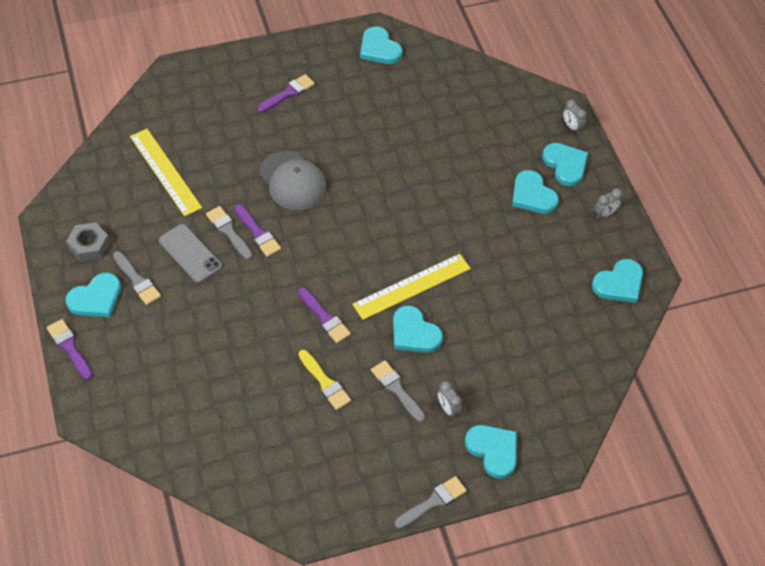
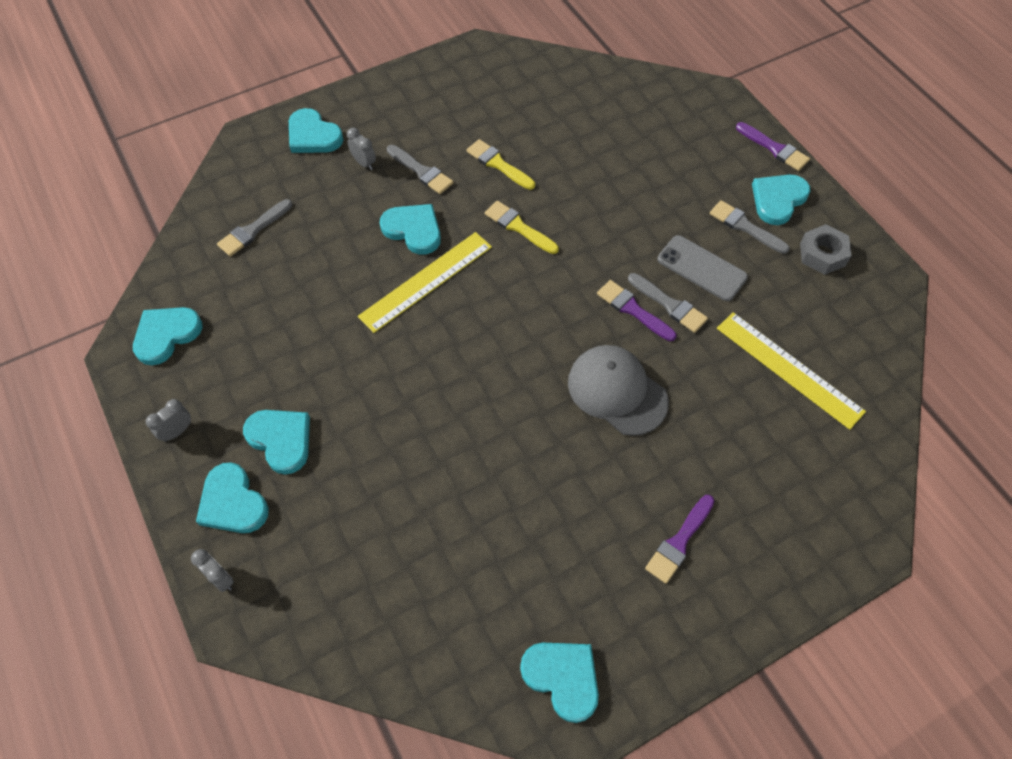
camera: 170 degrees right, 5 degrees up
purple brush [298,287,351,343] -> yellow brush [485,201,559,254]
grey brush [395,476,467,529] -> grey brush moved to [217,199,292,257]

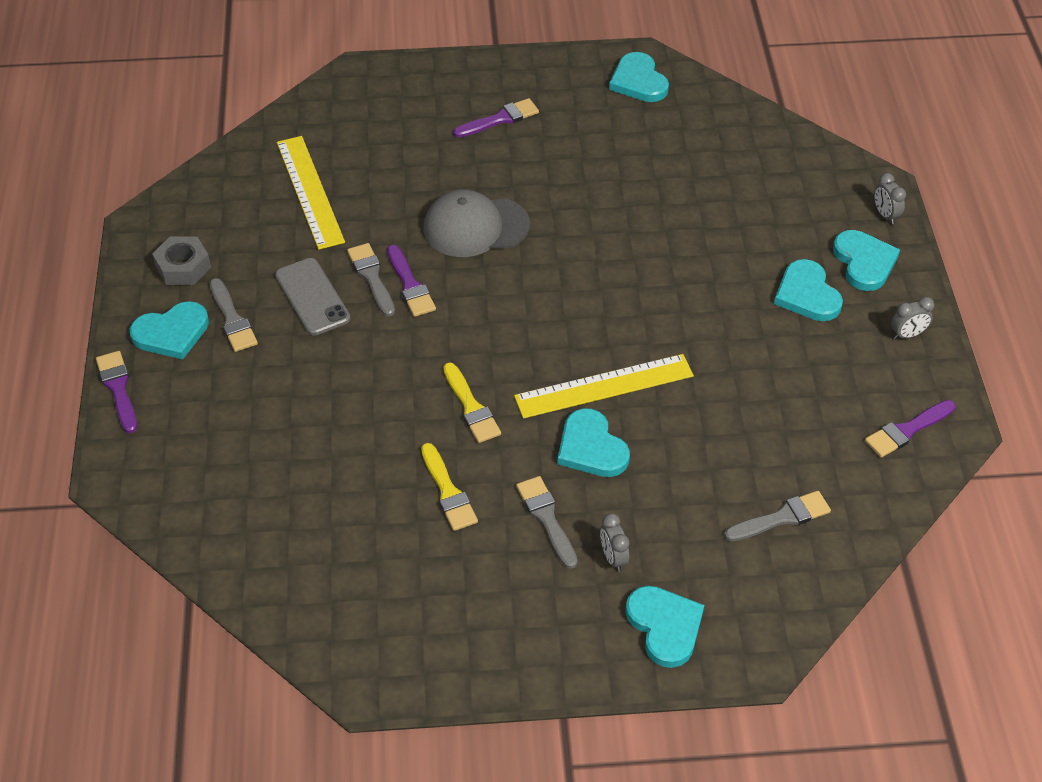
camera: 155 degrees left, 10 degrees down
turquoise heart [133,307,203,365] -> purple brush [865,400,956,458]
grey cap [568,345,669,436] -> grey cap turned 105 degrees clockwise [423,189,530,257]

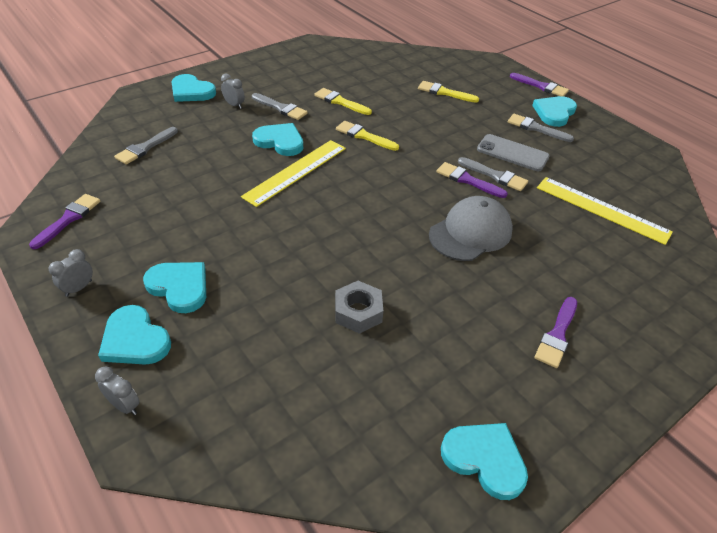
camera: 145 degrees right, 5 degrees down
grey nut [152,237,211,285] -> grey nut moved to [335,281,383,334]
none -> yellow brush [418,81,479,103]

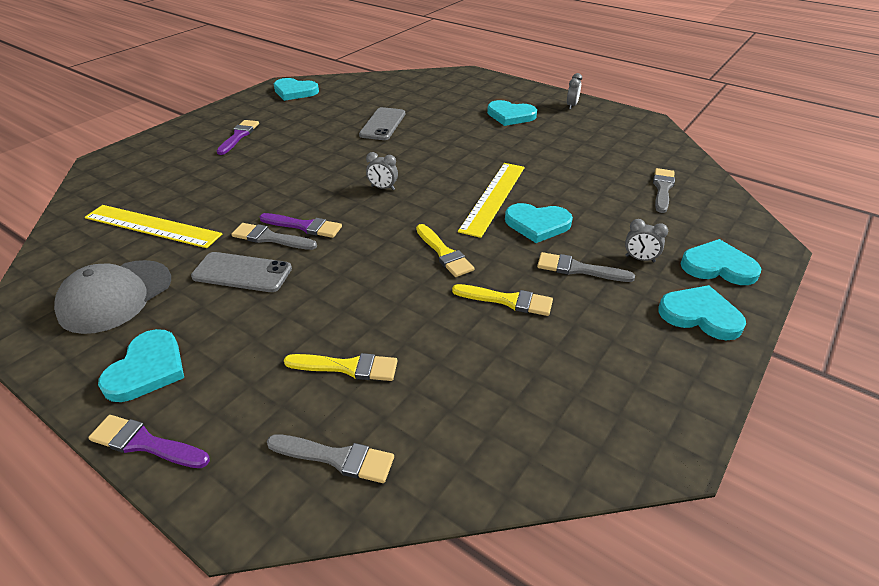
camera: 165 degrees right, 5 degrees down
purple brush [29,194,101,249] -> none
grey clock [95,366,140,415] -> grey clock moved to [366,152,398,190]
turquoise heart [98,305,171,365] -> turquoise heart moved to [658,285,746,340]
grey nut [335,281,383,334] -> grey phone [359,107,405,140]
yellow brush [336,121,399,151] -> yellow brush turned 45 degrees clockwise [416,224,474,277]
grey cap [429,196,513,261] -> grey cap moved to [54,260,171,334]
grey brush [508,114,574,142] -> grey brush moved to [267,434,394,483]

